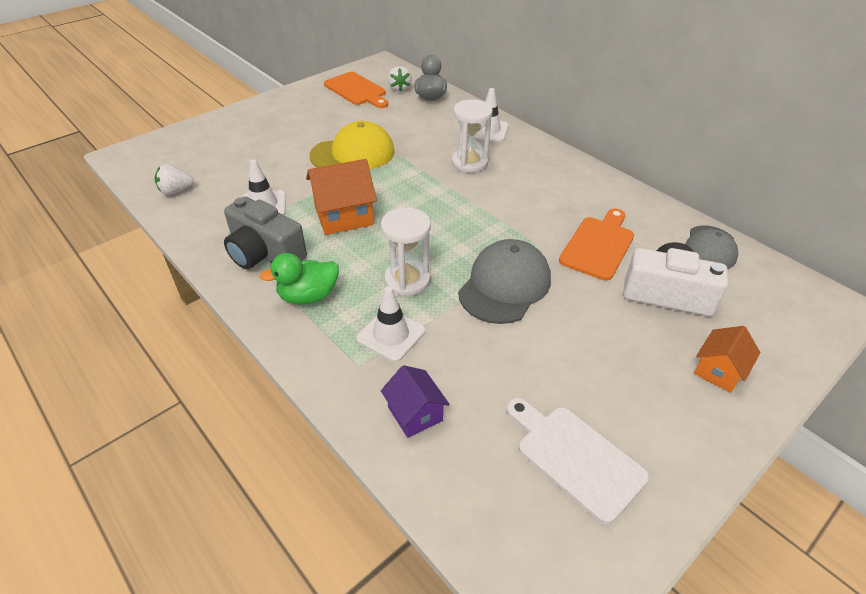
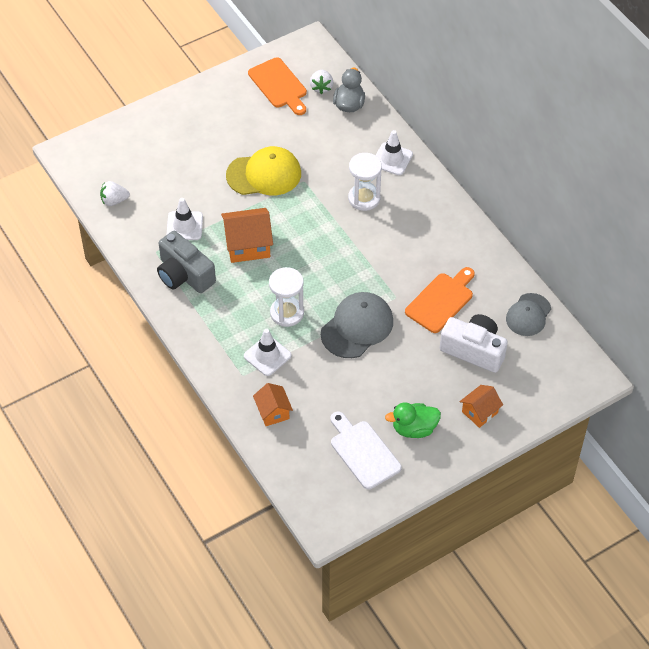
camera: 10 degrees right, 10 degrees up
green duck [260,253,339,305] -> green duck moved to [385,402,441,438]
purple house [381,365,450,438] -> orange house [253,383,293,426]

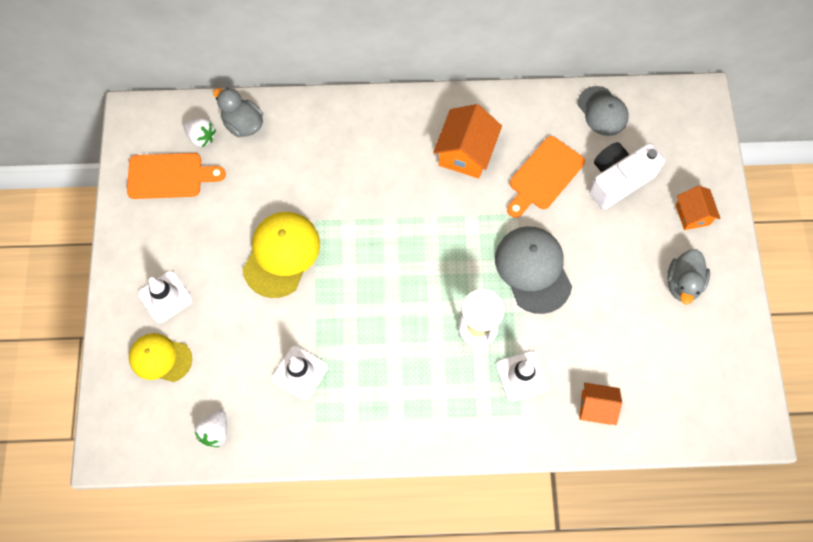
camera: 60 degrees left, 15 degrees up
grey camera [157,231,216,293] -> none
orange house [221,208,273,263] -> orange house moved to [433,104,502,179]
white cutting board [331,412,402,489] -> none
white hourglass [348,153,382,211] -> none
white traffic cone [376,130,413,175] -> white traffic cone moved to [138,271,192,323]
green duck [385,402,441,438] -> grey duck [667,249,710,304]
orange cutting board [405,267,475,333] -> orange cutting board turned 120 degrees counterclockwise [507,136,585,218]
none -> yellow cap [129,333,192,382]

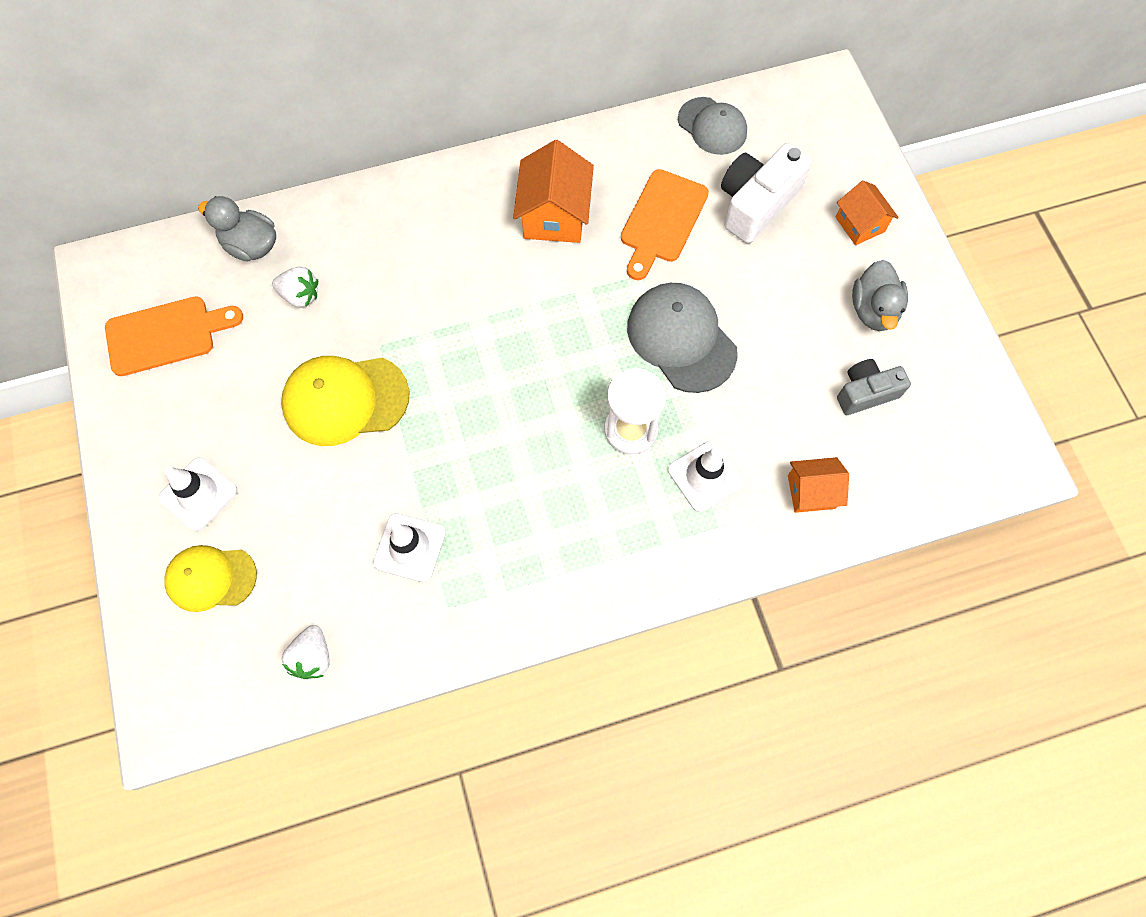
camera: 15 degrees left, 0 degrees up
white strawberry [184,118,216,147] -> white strawberry moved to [272,267,318,308]
yellow cap [243,212,320,298] -> yellow cap turned 105 degrees counterclockwise [281,356,410,446]
none -> grey camera [837,359,911,415]

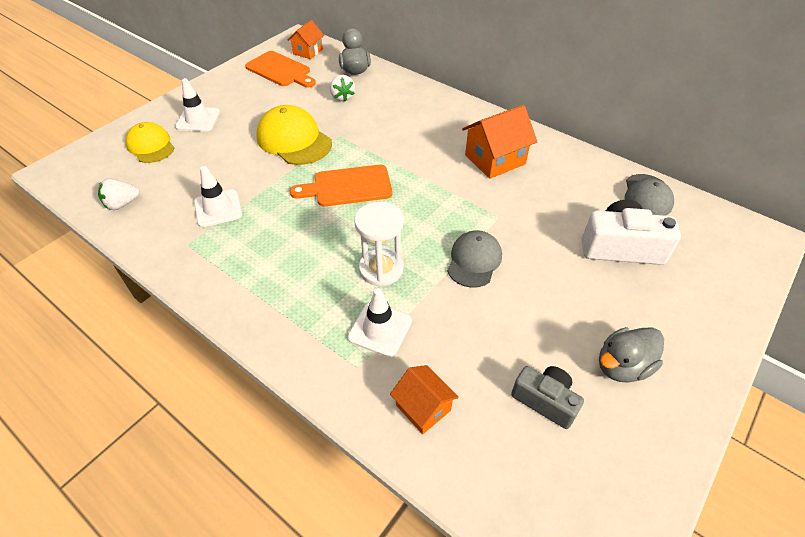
camera: 55 degrees right, 20 degrees down
orange cutting board [621,169,709,280] -> orange cutting board moved to [290,165,393,206]
grey cap [627,283,738,393] -> grey cap [447,230,502,288], size x0.66
orange house [836,180,899,245] -> orange house moved to [288,20,324,59]

